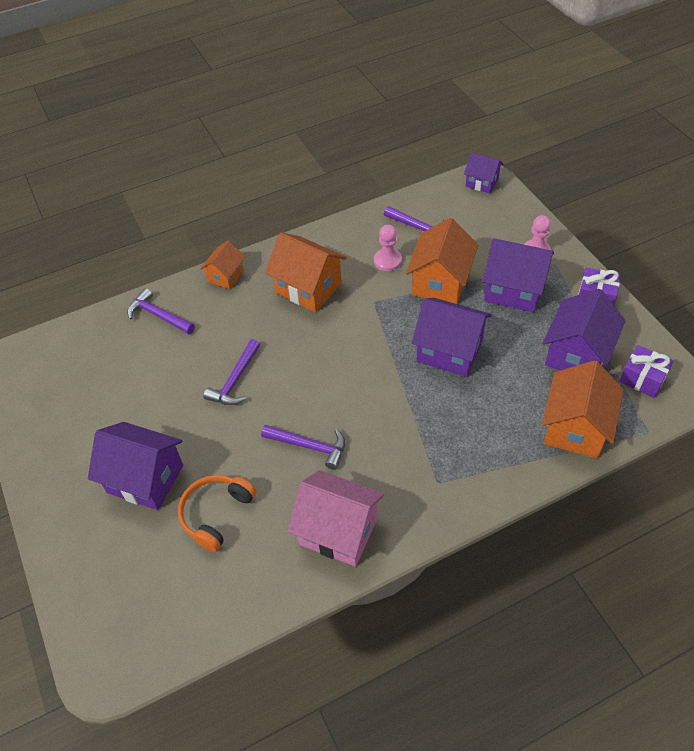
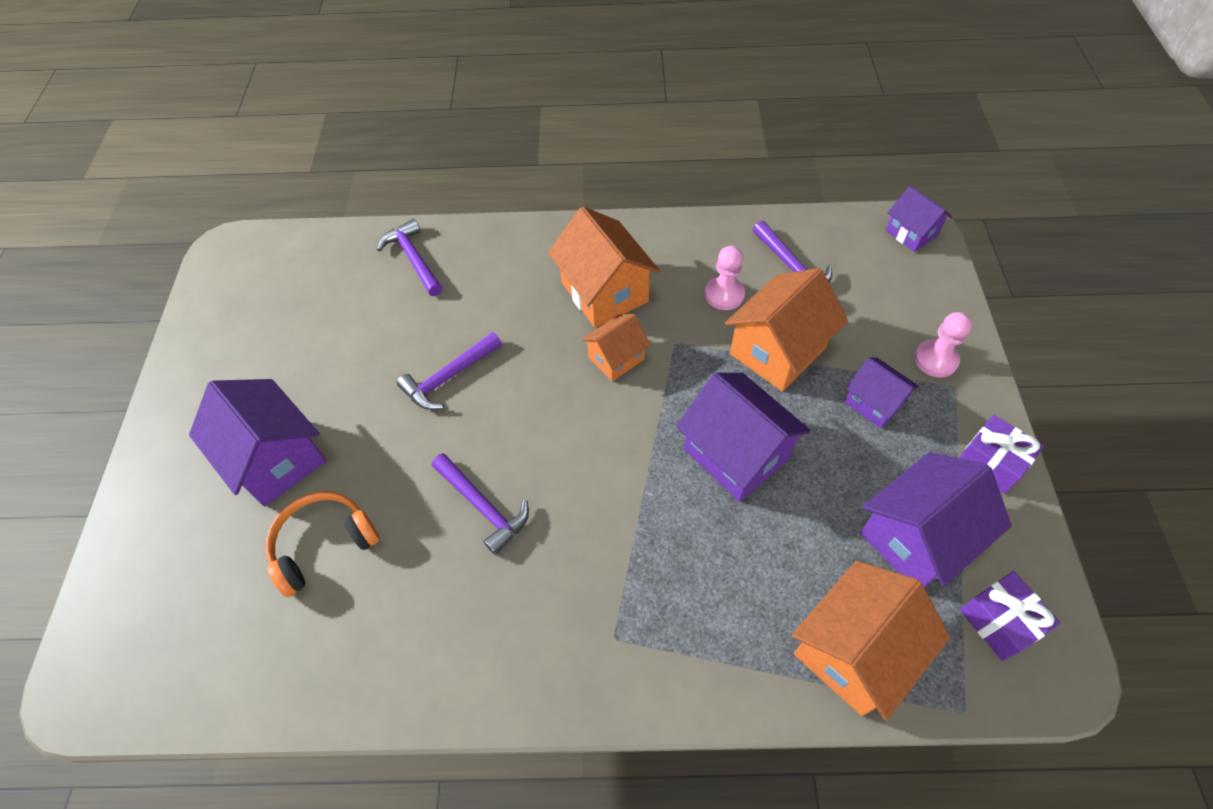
camera: 25 degrees right, 5 degrees up
orange house [200,240,245,289] -> orange house moved to [582,314,651,381]
pink house [288,470,384,567] -> none
purple house [482,238,554,313] -> purple house [845,357,919,428], size x0.58

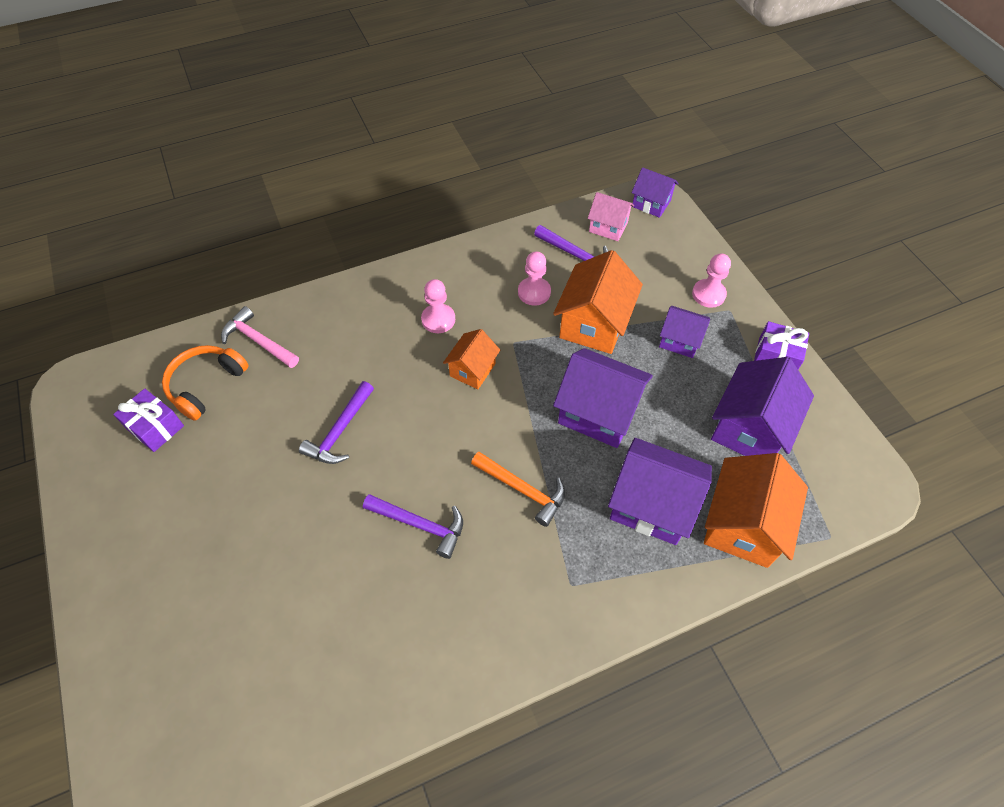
camera: 25 degrees left, 0 degrees up
purple house [189,379,326,506] -> purple house moved to [608,438,712,545]
orange headphones [266,491,380,597] -> orange headphones moved to [162,345,248,421]
purple hammer [377,219,443,296] -> pink hammer [221,306,299,368]
orange house [548,207,660,328] -> pink pawn [421,279,455,333]
purple gift [959,571,1060,661] -> purple gift moved to [113,389,184,452]
none -> orange hammer [471,452,565,527]
none -> pink house [588,192,634,241]

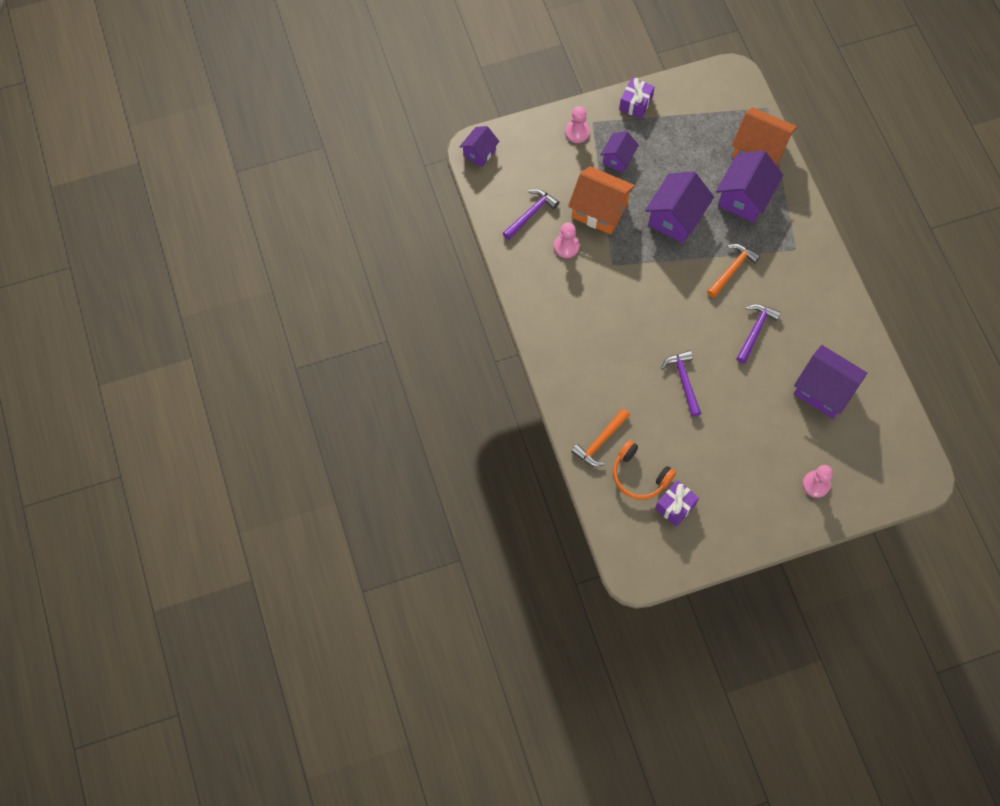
camera: 85 degrees left, 10 degrees up
pink hammer [221,306,299,368] -> orange hammer [571,408,630,467]
purple hammer [299,381,374,464] -> purple hammer turned 135 degrees counterclockwise [661,350,701,417]
pink pawn [421,279,455,333] -> pink pawn moved to [802,465,833,498]
orange house [443,329,500,389] -> none
pink house [588,192,634,241] -> none
purple house [711,357,814,456] -> purple house moved to [794,345,867,419]

